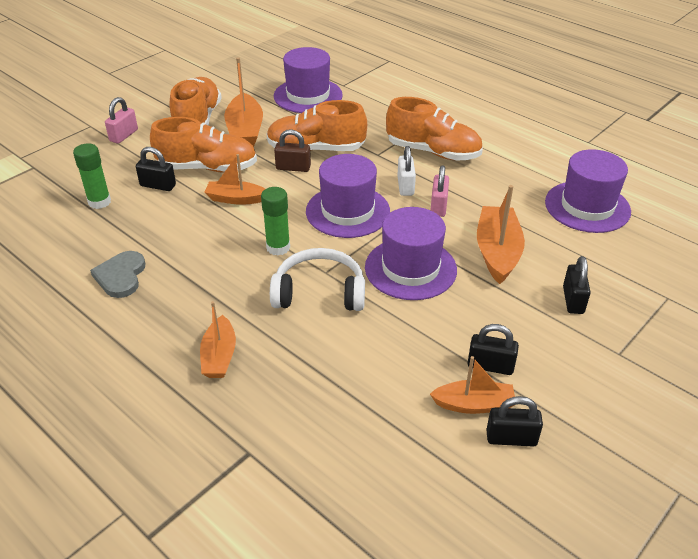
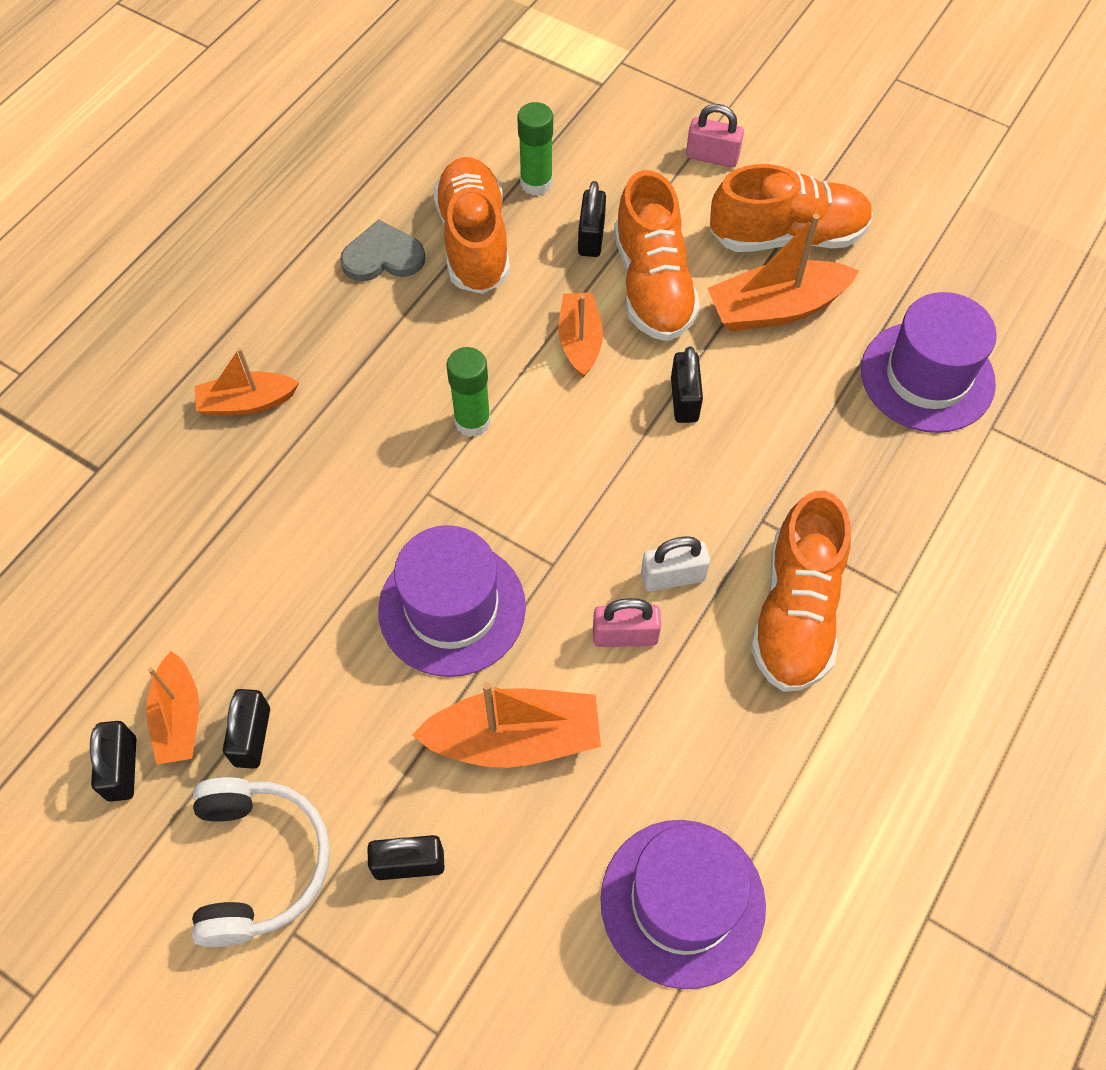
camera: 80 degrees right, 20 degrees up
orange shoe [267,100,367,151] -> orange shoe moved to [433,157,510,294]
white headphones [270,248,365,311] -> white headphones moved to [192,777,330,947]
brown padlock [274,129,311,172] -> black padlock [671,347,703,423]
purple hat [306,154,390,238] -> none

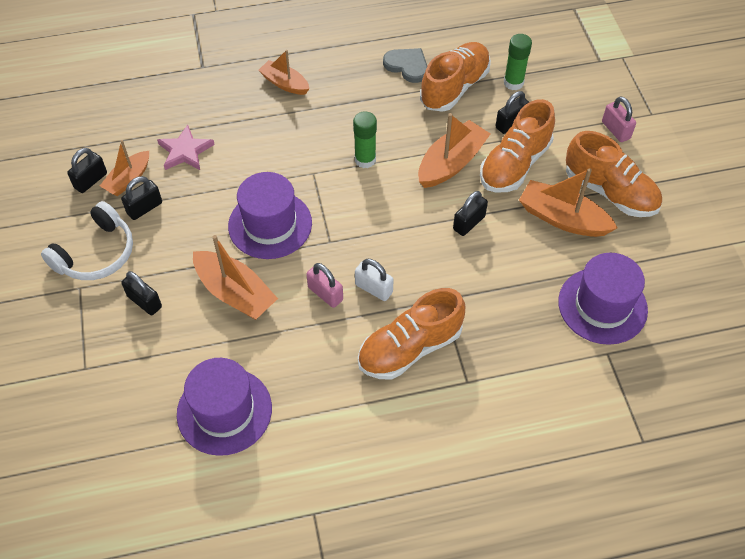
camera: 45 degrees right, 5 degrees down
orange boat [559,293,603,378] -> orange boat [418,113,491,188], size x1.55
none -> pink star [157,125,215,170]

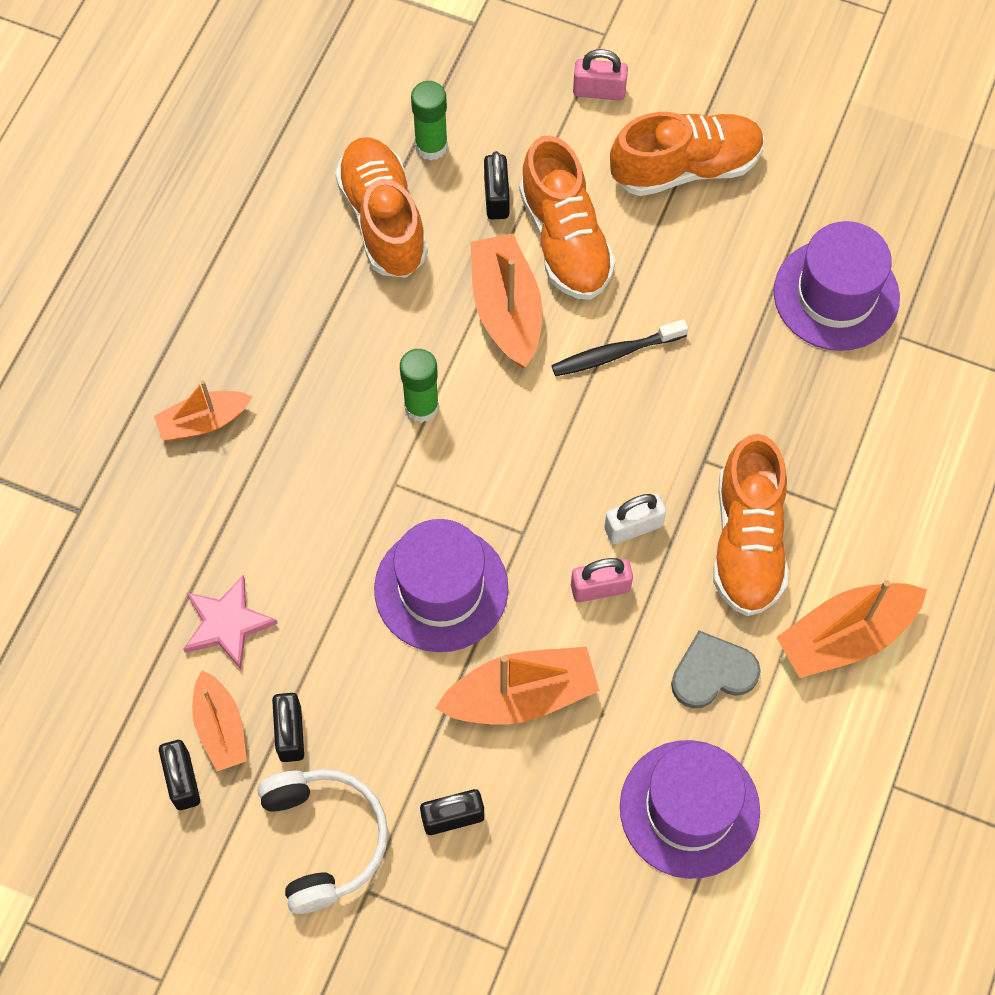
camera: 55 degrees left, 10 degrees up
grey heart [383,48,427,83] -> grey heart moved to [671,631,761,709]
black padlock [453,191,488,236] -> black toothbrush [551,319,688,376]
orange boat [519,168,618,237] -> orange boat moved to [776,580,927,678]

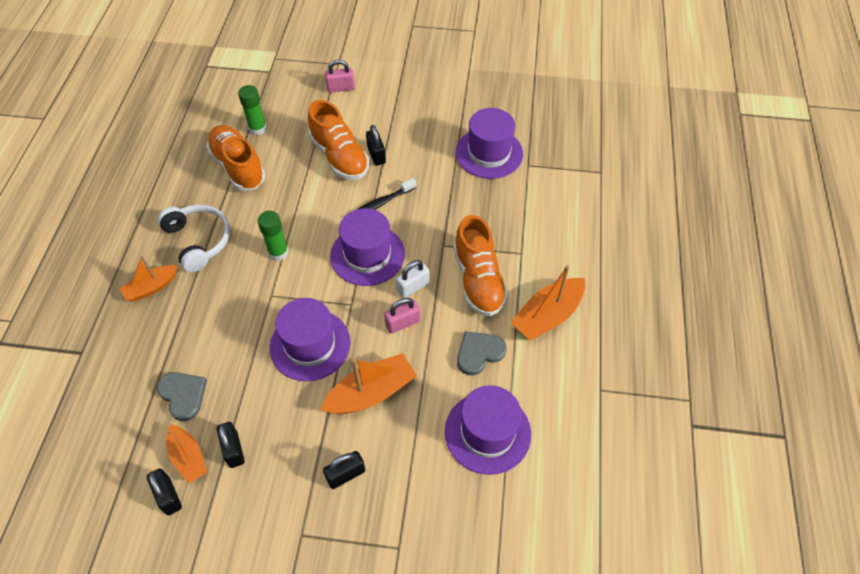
camera: 15 degrees left, 10 degrees down
pink star [183,575,278,669] -> grey heart [156,372,207,421]
white headphones [257,769,388,914] -> white headphones moved to [158,204,230,272]
orange boat [470,233,543,368] -> none
black padlock [484,151,510,220] -> black padlock moved to [366,125,386,166]
orange shoe [610,112,765,196] -> none
none -> purple hat [330,208,405,286]

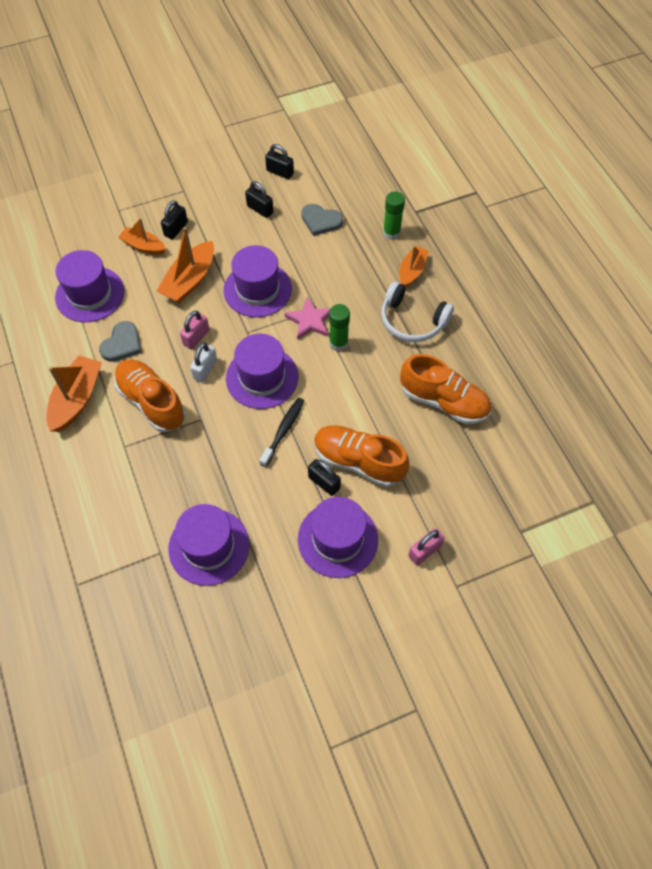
camera: 150 degrees right, 5 degrees up
orange boat [166,424,207,484] -> orange boat moved to [118,218,166,255]
green glue stick [238,85,267,135] -> green glue stick moved to [383,191,405,240]
none -> pink star [285,296,331,340]
none -> purple hat [298,497,378,578]

